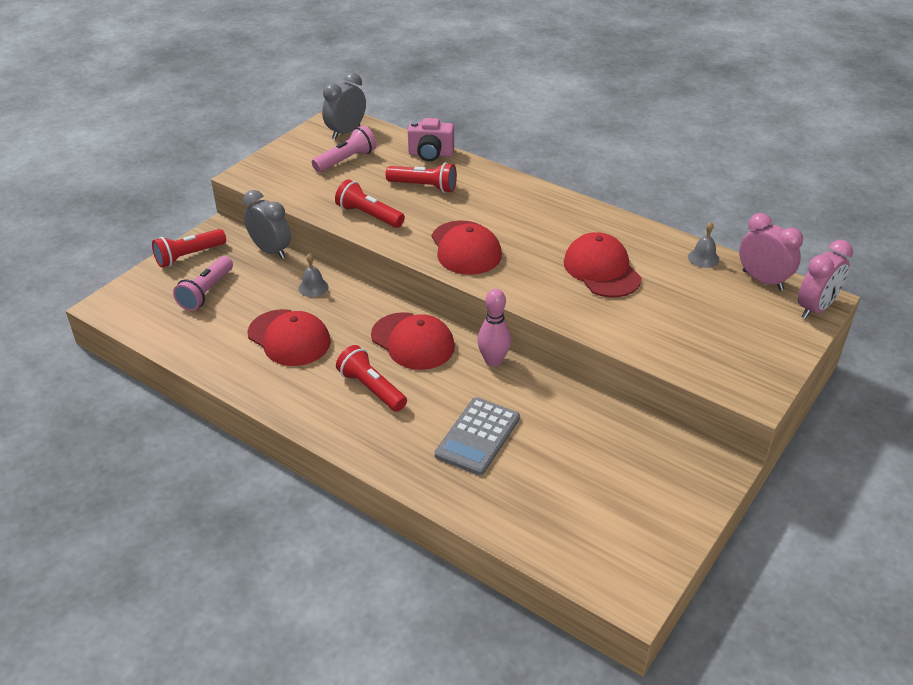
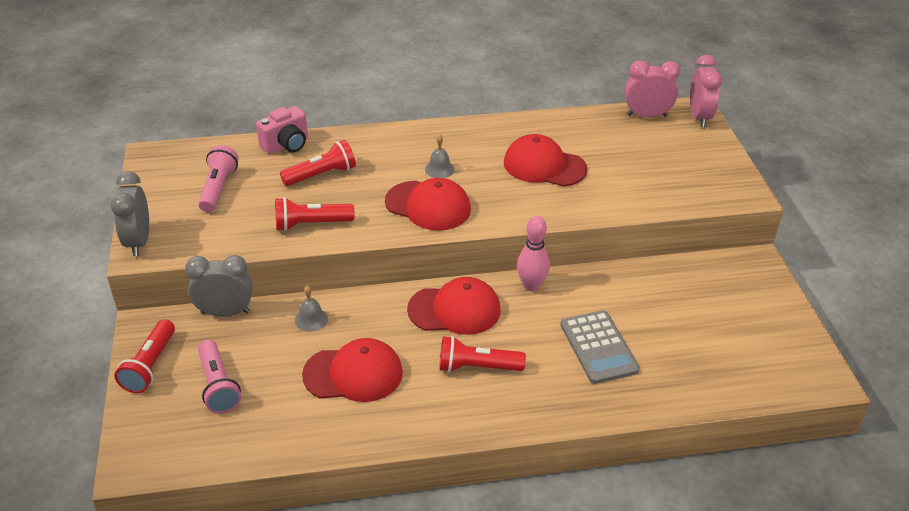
camera: 45 degrees left, 0 degrees up
grey clock [322,72,366,139] -> grey clock moved to [111,171,149,256]
grey bell [688,222,719,268] -> grey bell moved to [425,135,455,178]

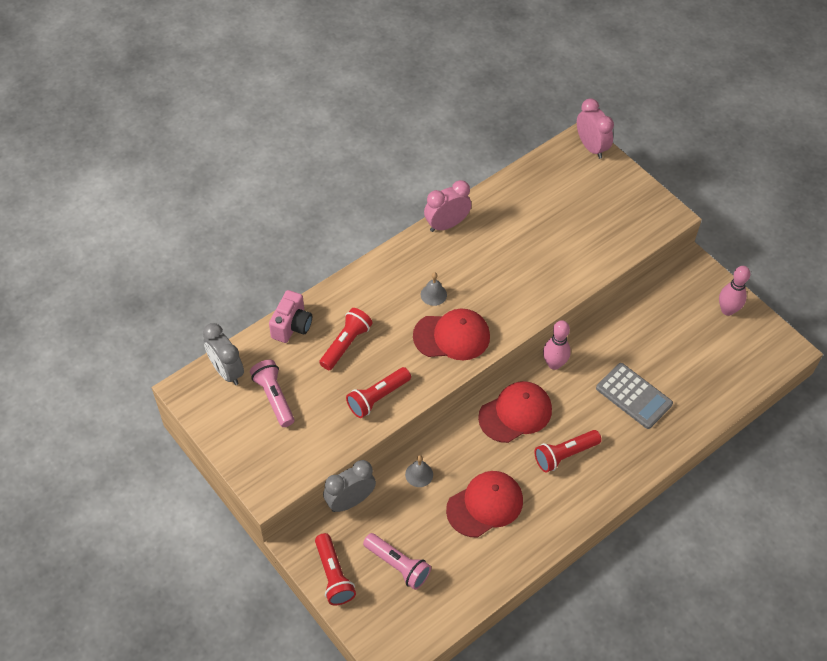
camera: 30 degrees left, 15 degrees up
grey clock [111,171,149,256] -> grey clock moved to [203,323,244,385]
red cap [504,134,587,187] -> none
pink clock [624,60,680,117] -> pink clock moved to [424,180,471,232]
none -> pink bowling pin [719,266,751,316]

